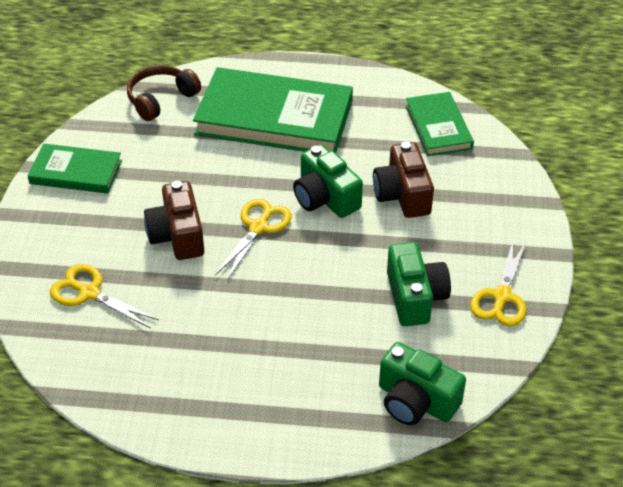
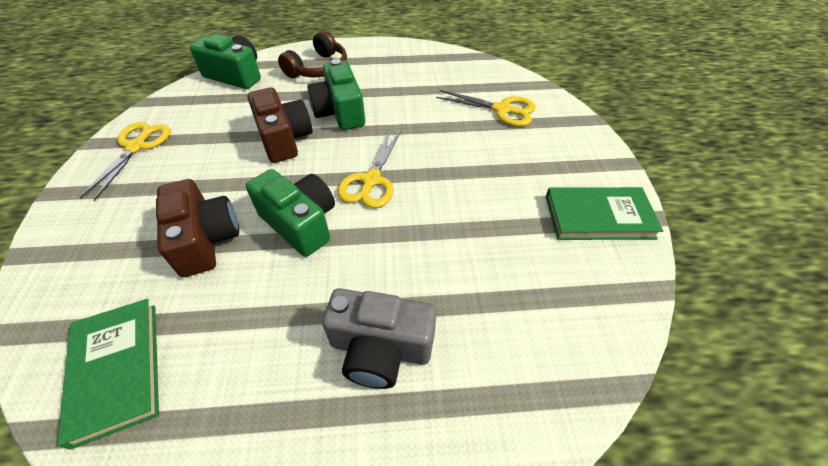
camera: 170 degrees right, 5 degrees up
brown headphones [127,65,201,121] -> brown headphones moved to [278,31,347,78]
brown camera [144,181,204,260] -> brown camera moved to [247,88,313,163]
green book [193,67,353,153] -> grey camera [322,288,437,389]
green camera [387,242,451,326] -> green camera moved to [307,59,365,130]

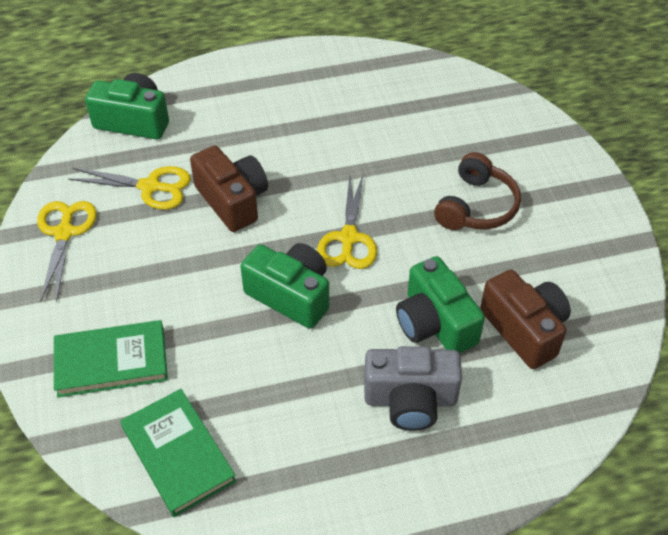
camera: 10 degrees left, 0 degrees up
brown camera [156,179,239,277] -> brown camera moved to [480,270,571,369]
brown headphones [278,31,347,78] -> brown headphones moved to [434,152,521,230]
green camera [307,59,365,130] -> green camera moved to [396,256,485,353]
yellow scissors [436,90,536,126] -> yellow scissors moved to [68,166,191,210]
green book [546,187,663,240] -> green book moved to [54,320,168,398]

